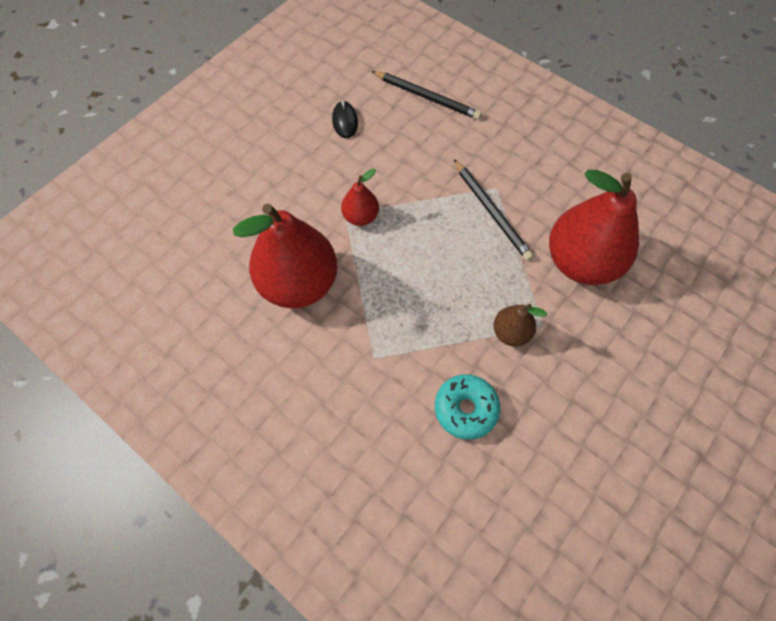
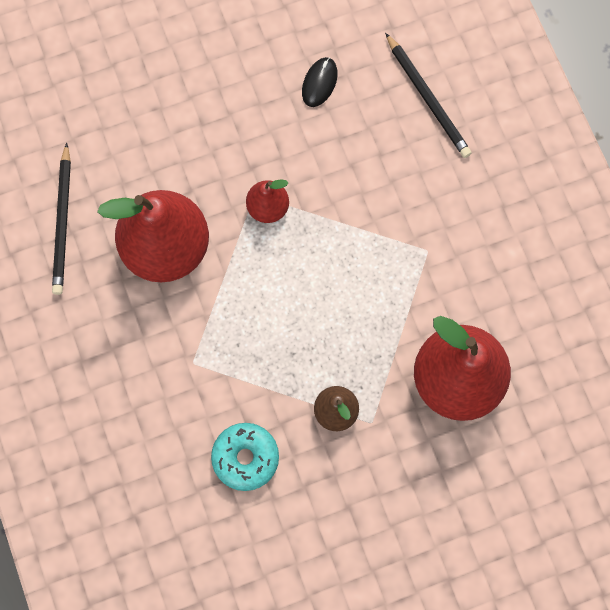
camera: 30 degrees right, 10 degrees up
black pencil [454,159,533,261] -> black pencil moved to [52,143,71,295]

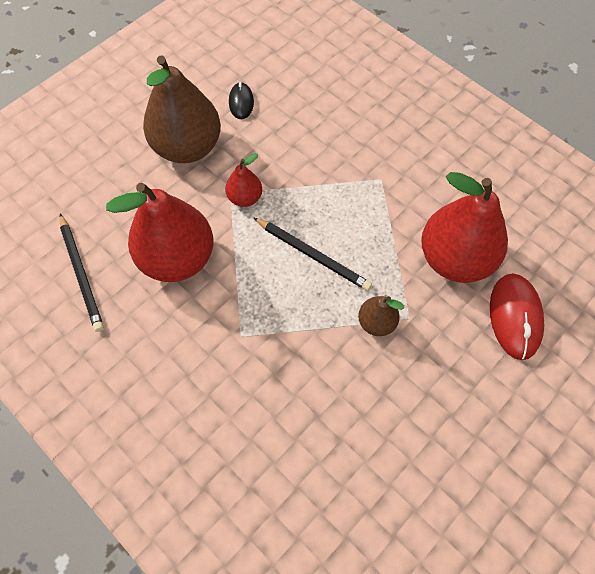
camera: 25 degrees left, 10 degrees down
turquoise donut [211,423,279,491] -> none
black pencil [385,33,472,158] -> black pencil moved to [253,217,372,291]
none -> brown pear [143,55,221,163]
none -> red mouse [490,273,544,360]

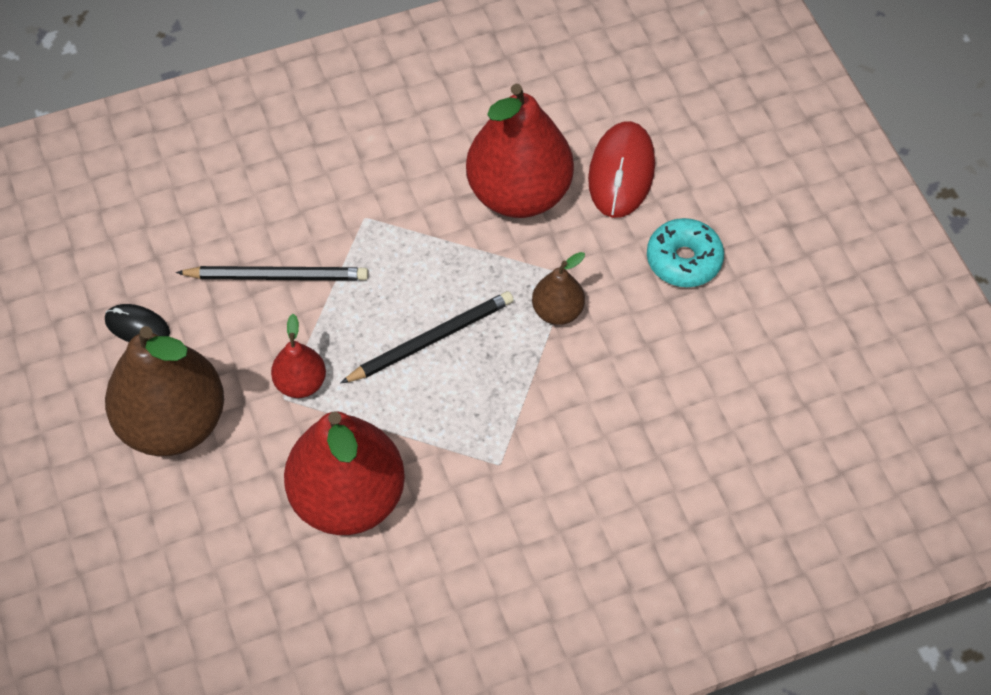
camera: 65 degrees left, 5 degrees down
black pencil [59,214,104,332] -> black pencil moved to [176,266,368,281]
red mouse [490,273,544,360] -> red mouse turned 75 degrees clockwise [588,121,655,218]
none -> turquoise donut [647,218,724,287]

